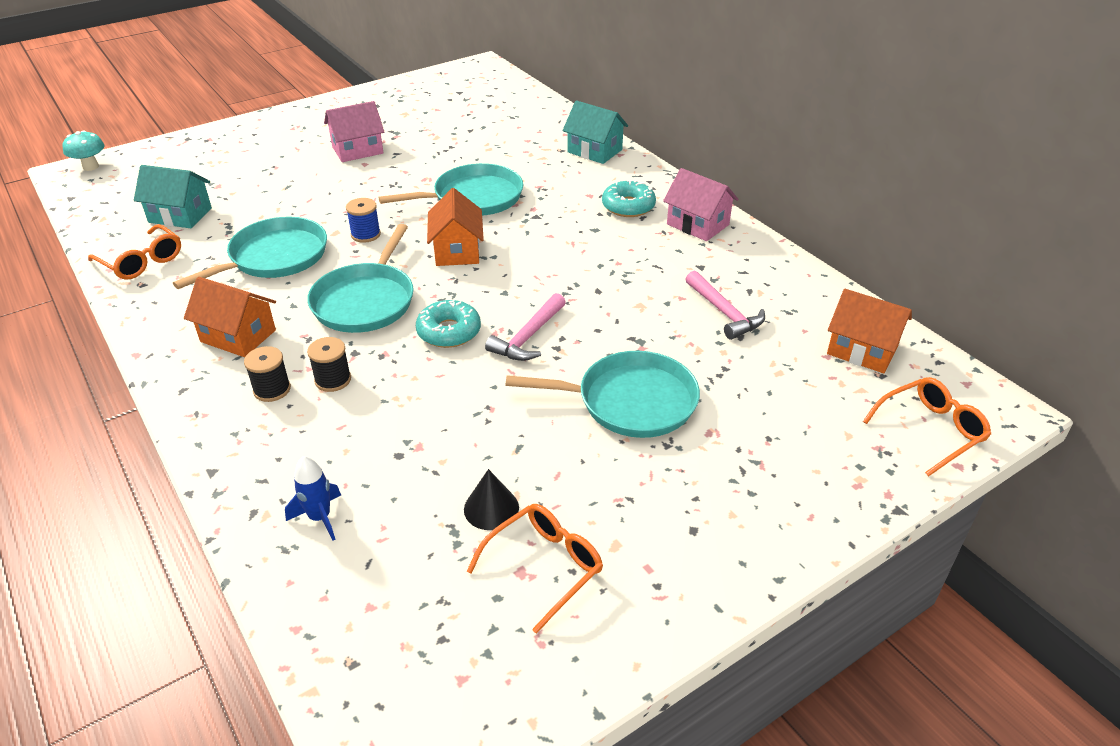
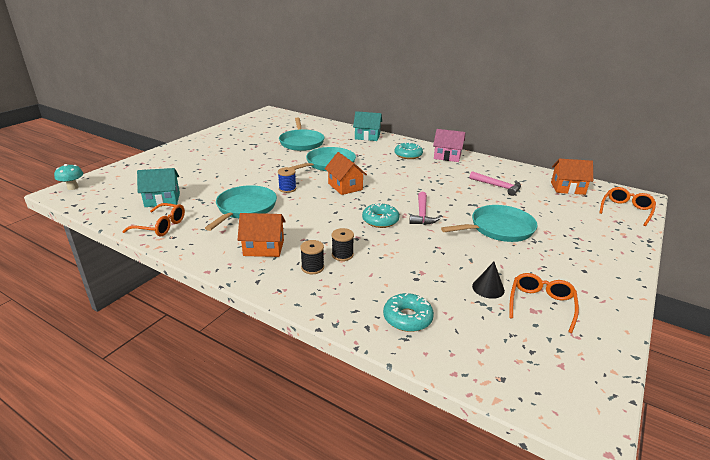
camera: 25 degrees left, 10 degrees down
blue rocket [285,456,341,540] -> turquoise donut [383,293,434,332]
turquoise pan [307,224,414,333] -> turquoise pan moved to [279,117,325,151]
pink house [324,101,384,162] -> none

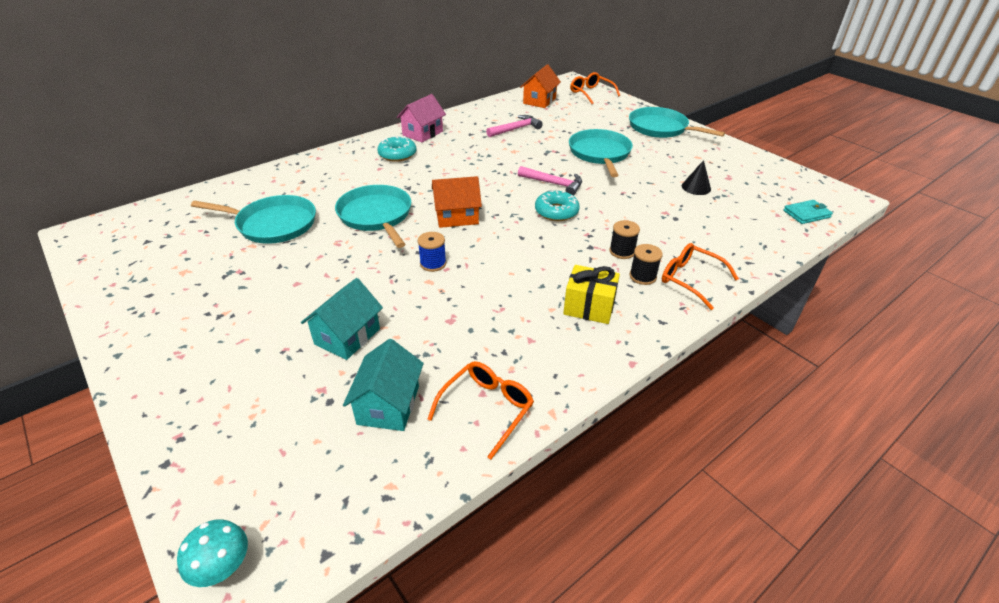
camera: 70 degrees left, 10 degrees up
turquoise pan [205,185,277,231] -> turquoise pan moved to [629,107,725,138]
orange house [237,213,286,257] -> yellow gift [563,265,620,324]
turquoise house [353,111,382,141] -> turquoise house moved to [301,278,383,360]
turquoise donut [383,293,434,332] -> none
orange glasses [509,273,579,333] -> orange glasses moved to [662,243,739,310]
none -> turquoise wallet [783,200,833,224]

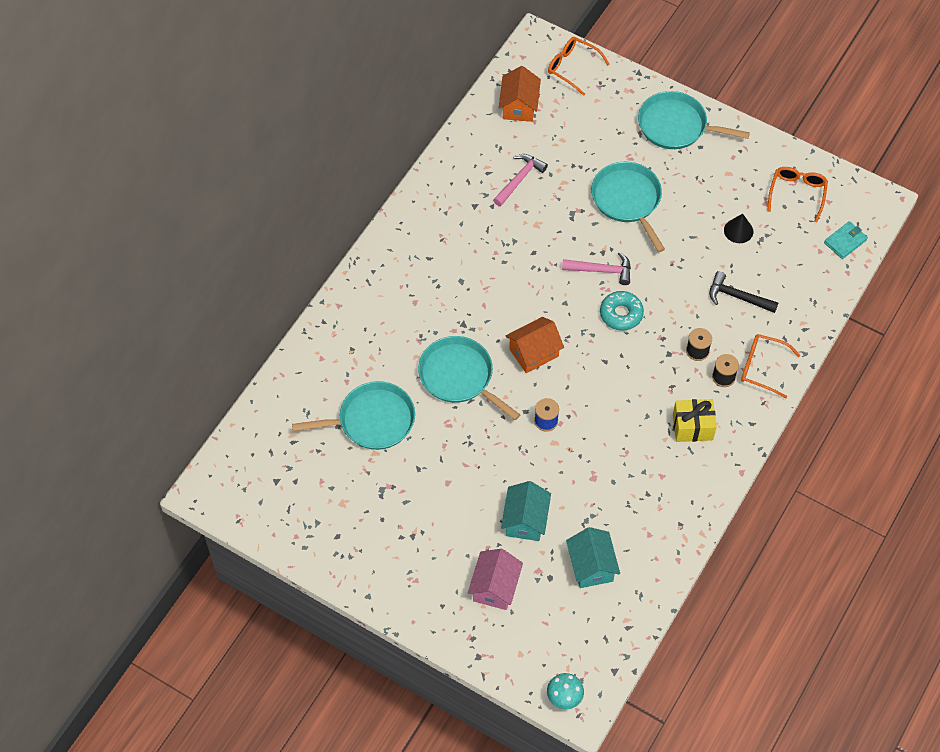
camera: 20 degrees left, 20 degrees up
turquoise donut [377,136,416,162] -> none
pink house [397,94,446,142] -> pink house moved to [468,549,523,610]
orange glasses [427,361,534,460] -> orange glasses moved to [767,167,828,222]
none -> black hammer [709,271,778,313]

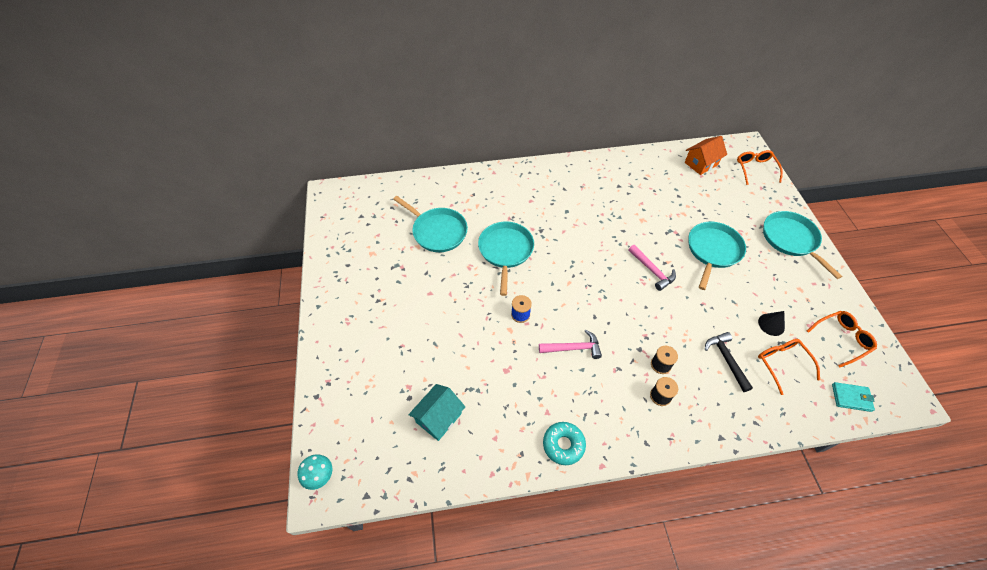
camera: 50 degrees right, 5 degrees down
pink house [468,549,523,610] -> none
pink hammer [493,154,548,207] -> pink hammer moved to [539,330,602,359]
turquoise house [501,481,551,541] -> none
orange house [506,317,564,373] -> none
turquoise donut [600,291,644,331] -> turquoise donut moved to [543,422,586,465]
yellow gift [673,399,717,442] -> none
orange glasses [741,334,800,398] -> orange glasses moved to [758,339,820,395]

